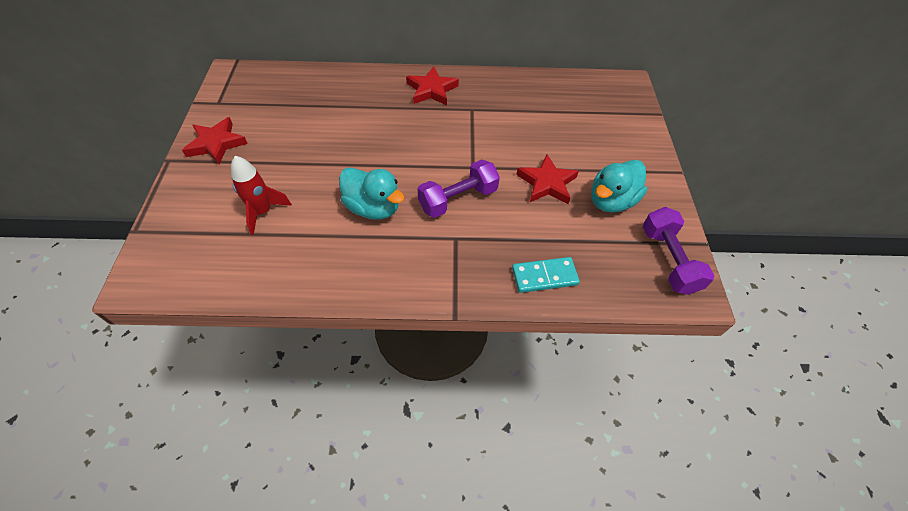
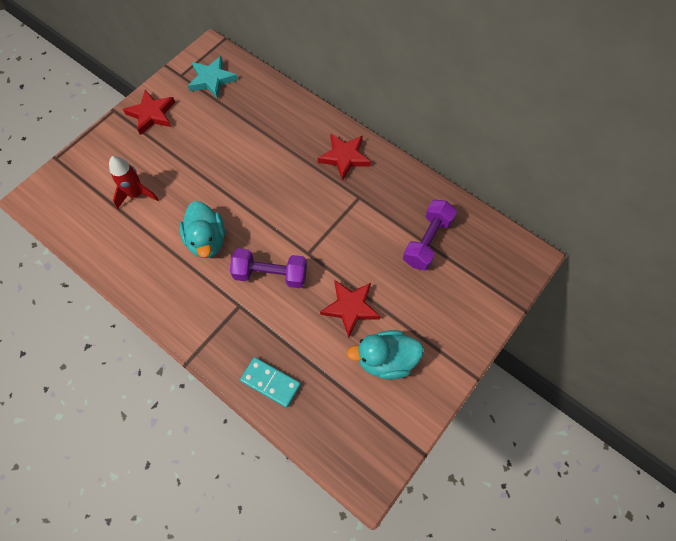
camera: 40 degrees right, 10 degrees up
purple dumbbell [643,207,715,295] -> purple dumbbell moved to [403,200,457,270]
none -> turquoise star [188,56,238,99]

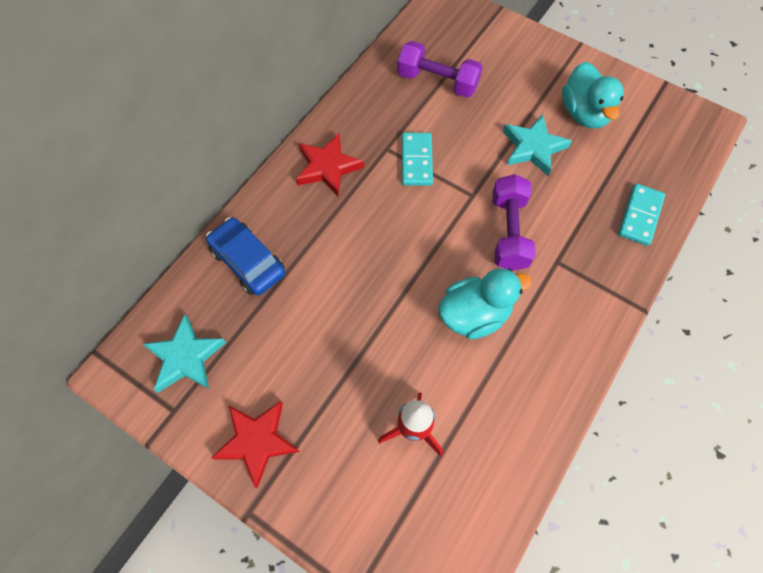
camera: 95 degrees left, 0 degrees up
red star [320,280,381,338] -> turquoise star [503,114,572,176]
none -> blue car [206,217,285,295]
none -> turquoise domino [402,133,433,186]

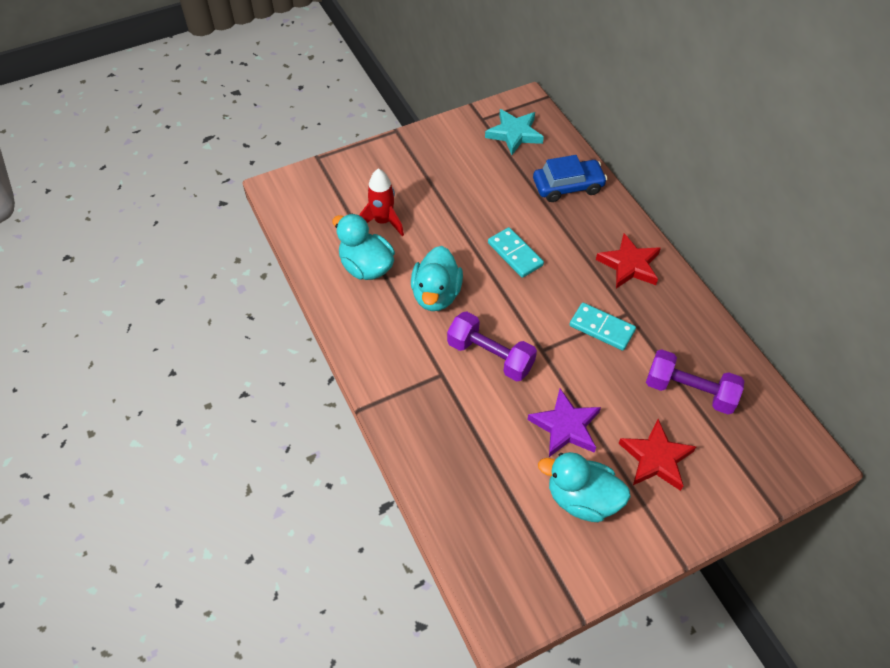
camera: 120 degrees right, 10 degrees down
red star [211,401,300,488] -> red star moved to [618,419,697,491]
purple dumbbell [397,41,483,98] -> purple dumbbell turned 60 degrees clockwise [646,349,744,414]
turquoise star [503,114,572,176] -> purple star [527,389,601,457]
turquoise domino [618,184,665,246] -> turquoise domino moved to [488,227,544,278]
none -> turquoise duck [332,214,395,280]

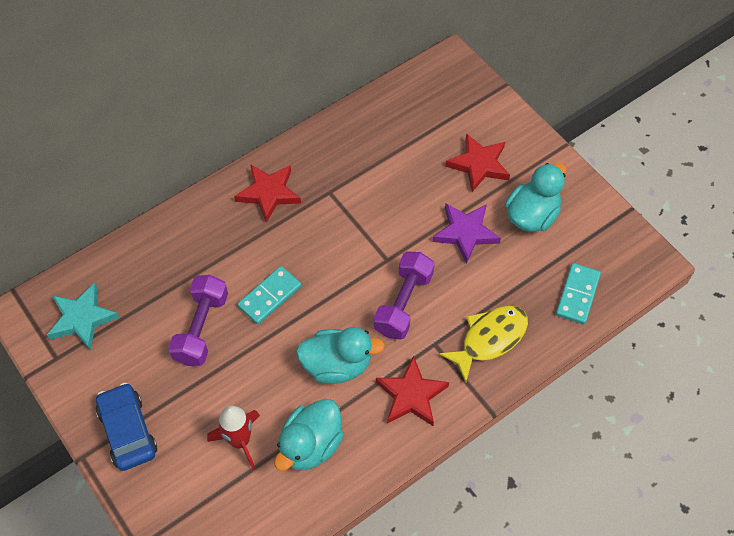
camera: 100 degrees left, 5 degrees up
blue car [533,155,607,202] -> blue car moved to [96,383,157,471]
turquoise duck [538,452,631,522] -> turquoise duck turned 150 degrees counterclockwise [505,163,566,232]
turquoise domino [569,303,636,351] -> turquoise domino moved to [556,263,601,324]
purple dumbbell [646,349,744,414] -> purple dumbbell moved to [168,275,228,366]
none -> red star [376,356,449,426]
none -> yellow fish [439,306,528,383]

